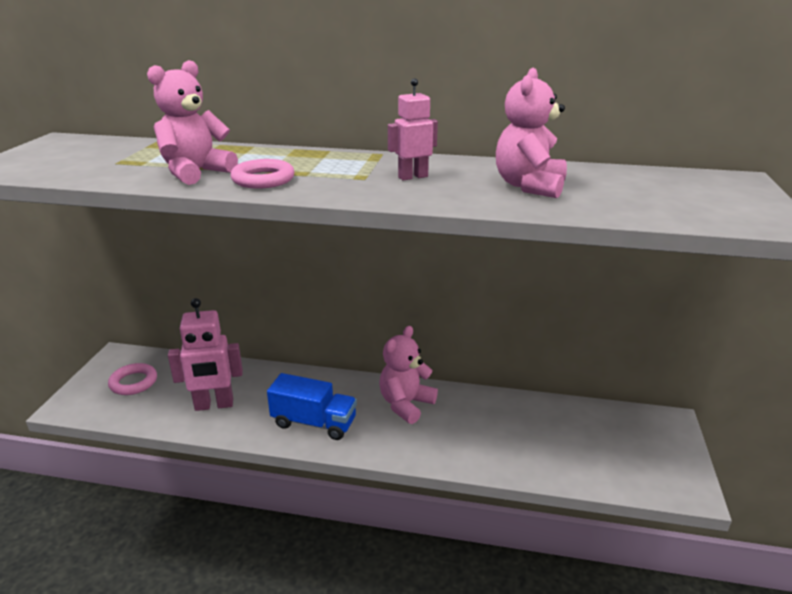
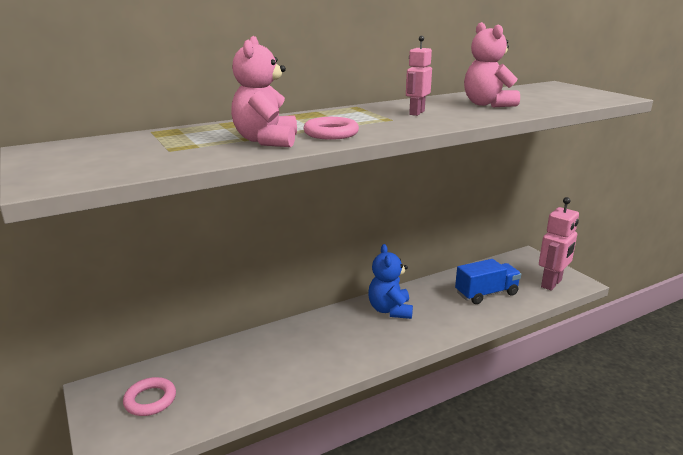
camera: 40 degrees left, 5 degrees down
pink robot [168,298,243,411] -> pink robot moved to [539,197,579,291]
blue truck [267,373,357,440] -> blue truck moved to [455,259,521,304]
pink teddy bear [379,326,438,424] -> blue teddy bear [368,244,413,319]

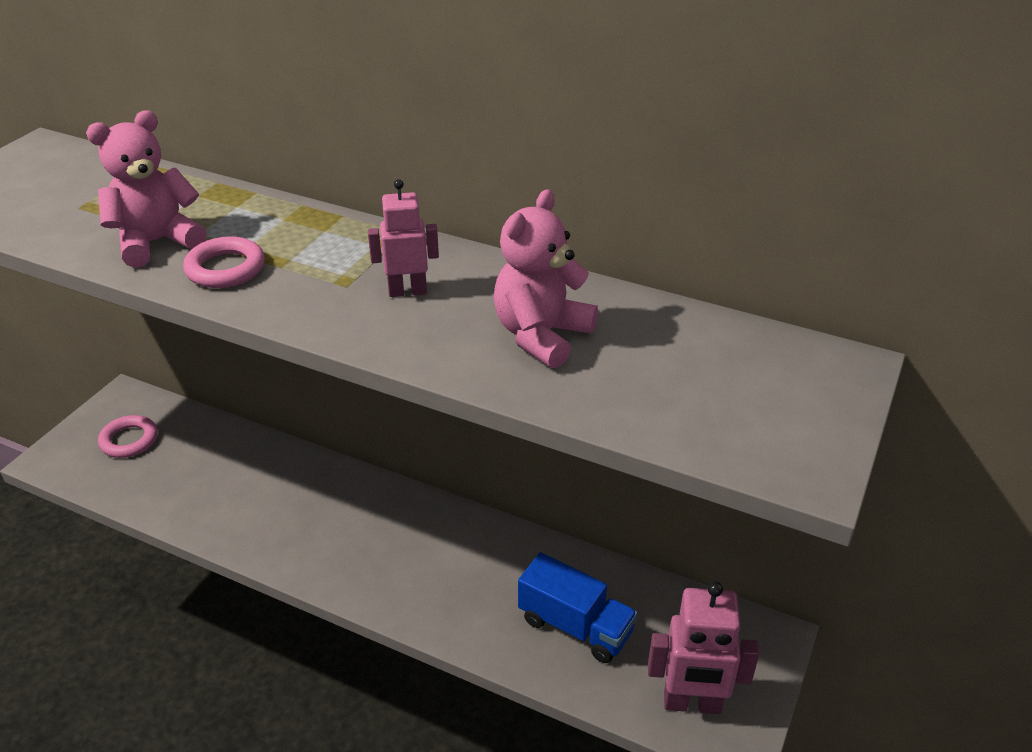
camera: 55 degrees right, 15 degrees up
blue teddy bear [368,244,413,319] -> none

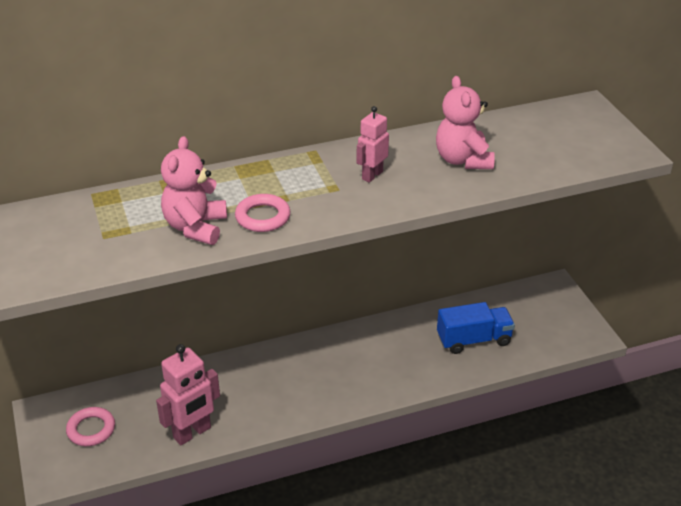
camera: 45 degrees left, 0 degrees up
pink robot [648,581,760,714] -> pink robot moved to [156,344,220,445]

